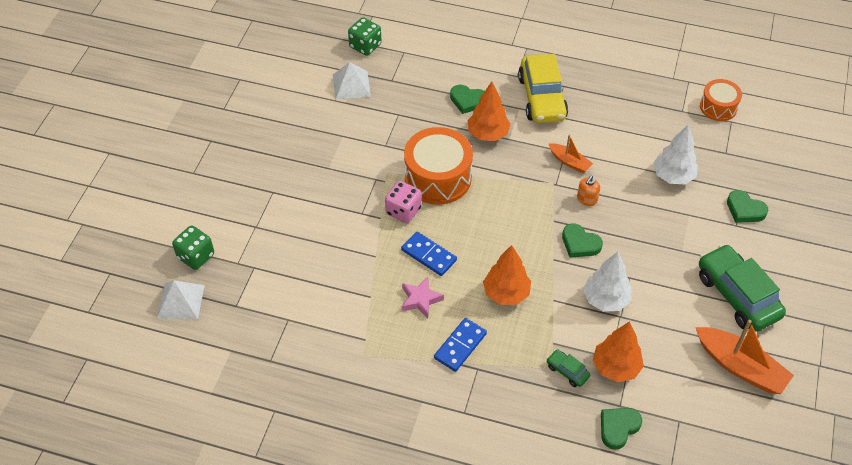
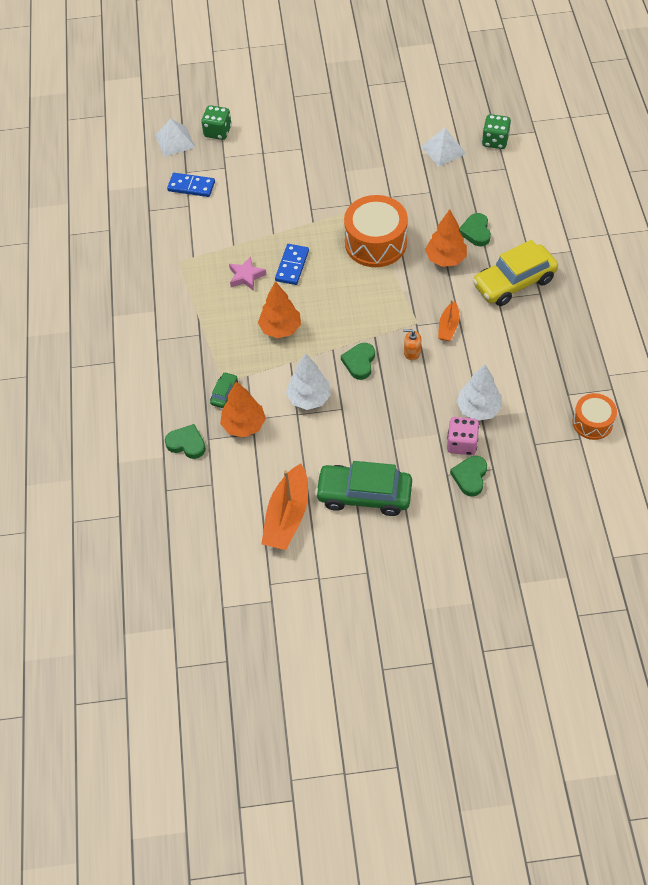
camera: 70 degrees right, 5 degrees up
pink dice [385,181,422,223] -> pink dice moved to [447,417,479,455]
blue domino [434,318,487,372] -> blue domino moved to [167,173,215,197]
green car [699,244,786,332] -> green car turned 120 degrees counterclockwise [315,461,412,516]

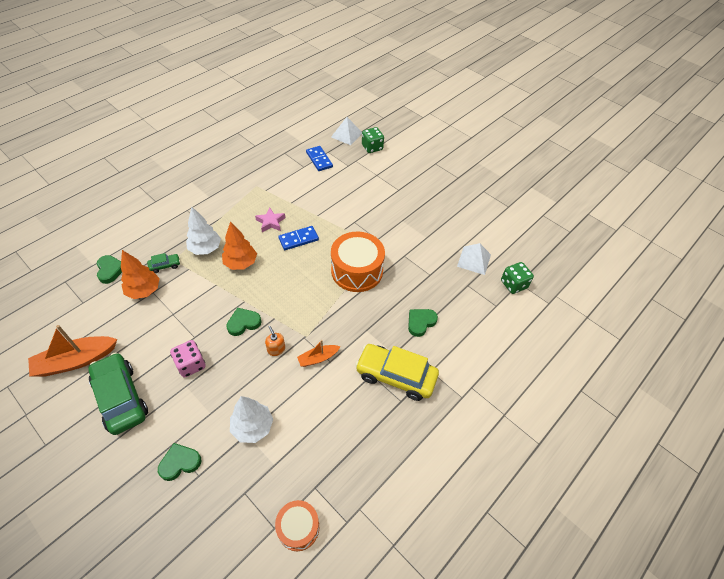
camera: 45 degrees right, 5 degrees down
white tree [286,353,331,410] -> white tree moved to [186,207,221,255]
orange tree [425,209,467,267] -> none
pink dice [447,417,479,455] -> pink dice moved to [170,340,206,378]

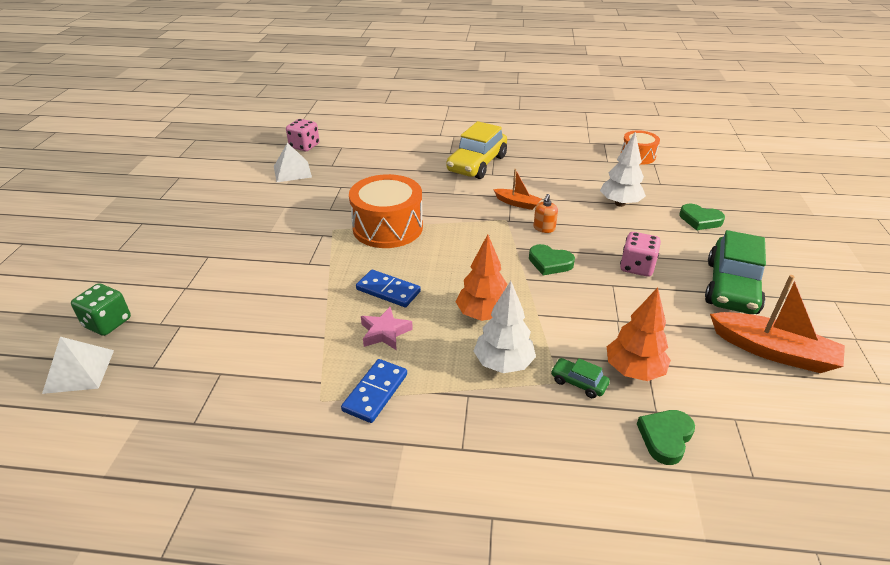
camera: 125 degrees left, 15 degrees down
blue domino [306,146,333,171] -> blue domino moved to [341,359,407,423]
yellow car [355,344,439,401] -> yellow car turned 45 degrees clockwise [446,121,507,179]
green heart [408,309,438,337] -> none
green dice [501,262,534,294] -> pink dice [286,119,319,151]

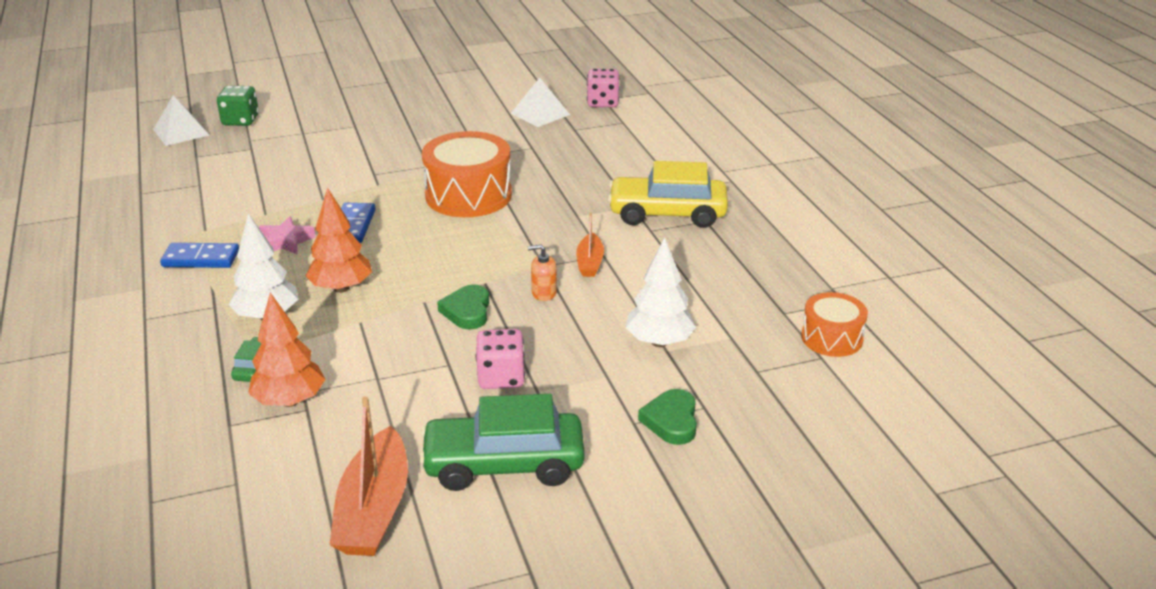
camera: 65 degrees right, 5 degrees down
green heart [637,410,695,465] -> none

